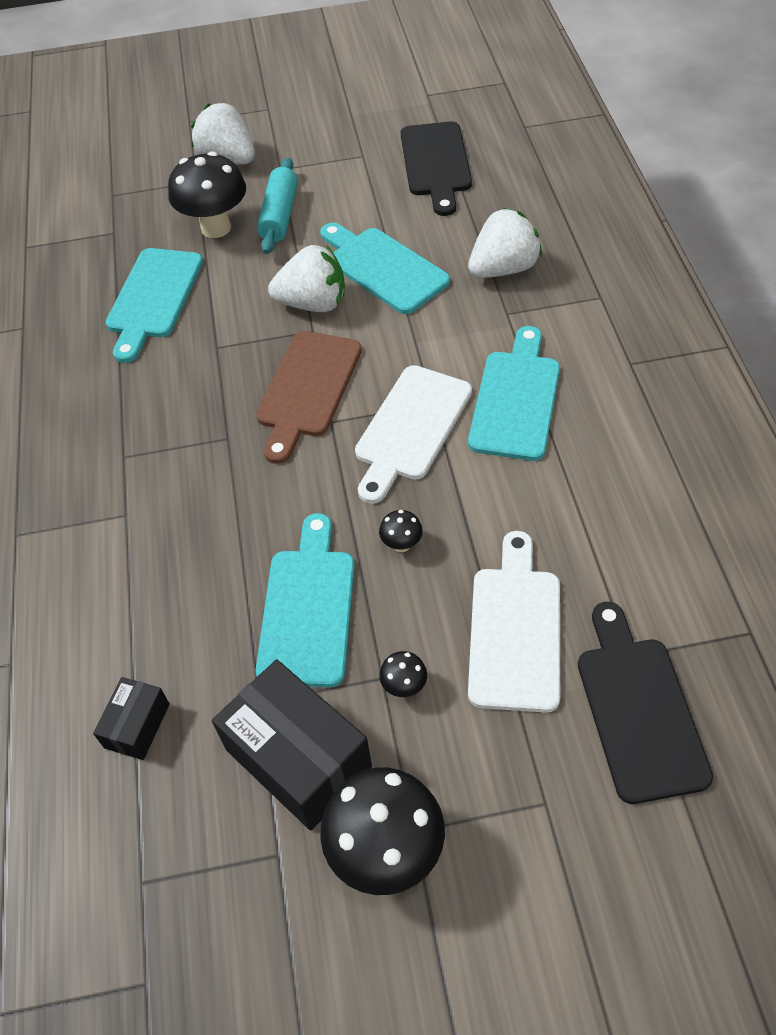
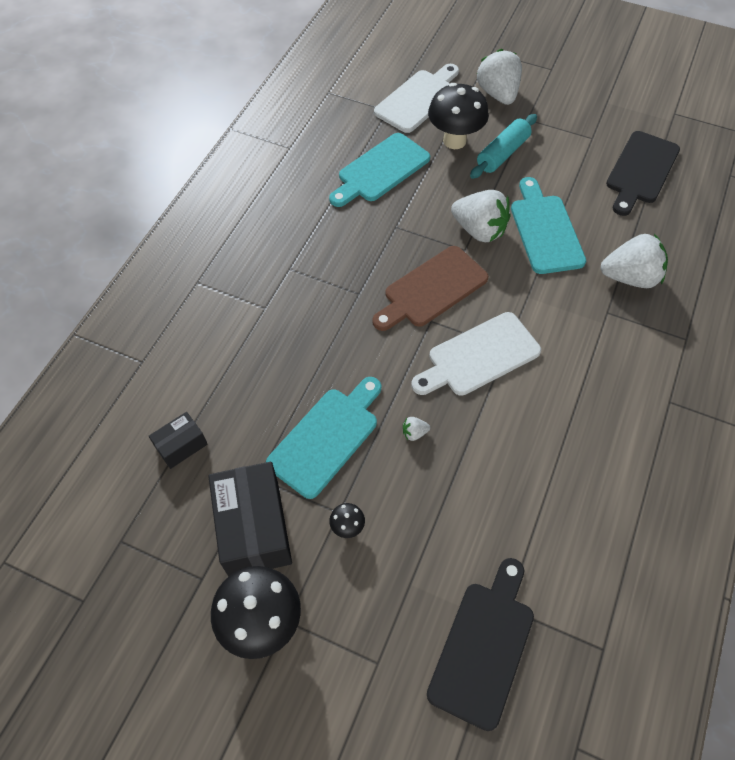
camera: 30 degrees right, 5 degrees up
black mushroom [379,510,423,552] -> white strawberry [403,417,430,441]
turquoise cutting board [468,326,560,461] -> none
white cutting board [468,531,560,713] -> white cutting board moved to [374,64,459,133]

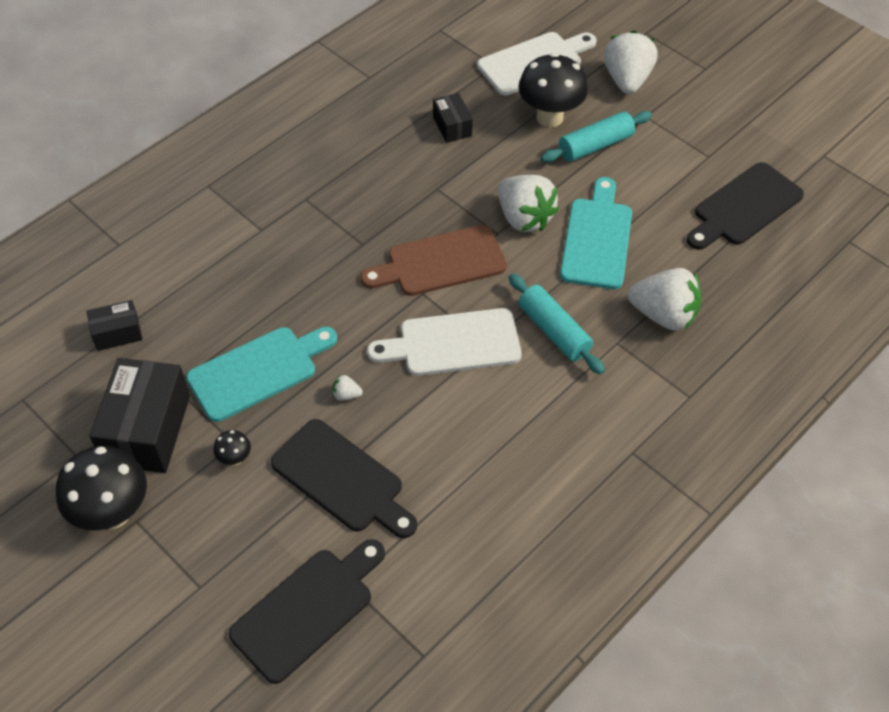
camera: 20 degrees right, 5 degrees down
turquoise cutting board [329,133,430,207] -> black box [433,93,473,143]
none -> black cutting board [271,419,417,538]
none -> turquoise rolling pin [509,274,605,374]

